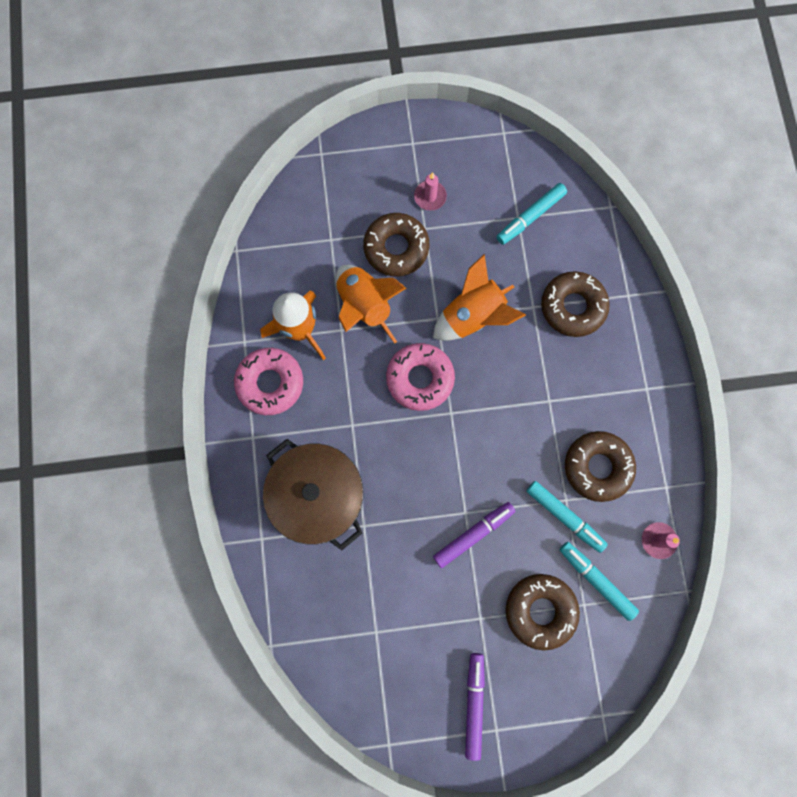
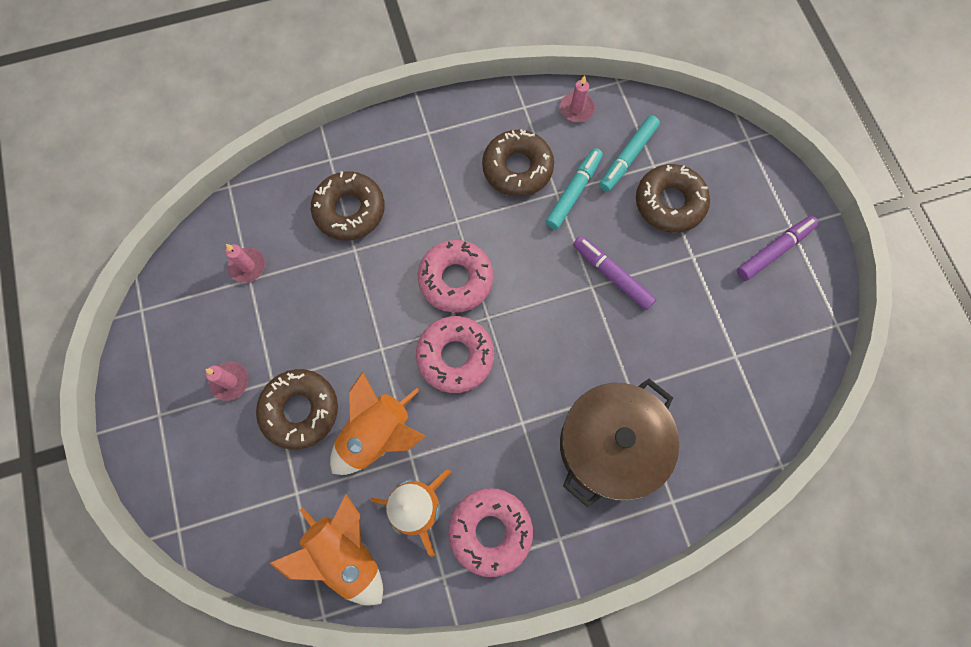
camera: 100 degrees left, 5 degrees down
orange rocket [433,254,526,341] -> orange rocket moved to [269,494,383,605]
purple marker [465,653,485,761] -> purple marker turned 150 degrees clockwise [737,216,818,281]
turquoise marker [497,183,567,245] -> pink candle [226,244,265,283]
none -> pink donut [418,240,493,313]

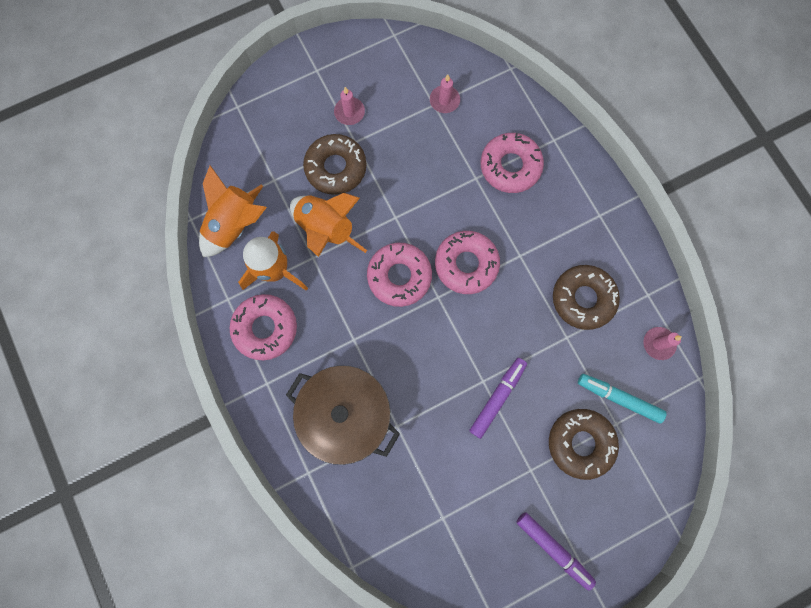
camera: 80 degrees right, 5 degrees up
brown donut [311,171,385,241] -> pink donut [481,133,544,193]
turquoise marker [545,148,603,230] -> none

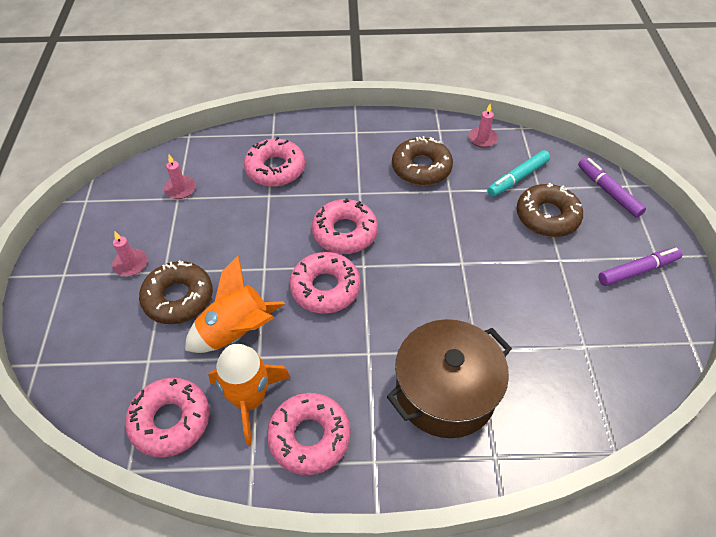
camera: 65 degrees left, 25 degrees down
orange rocket [199,165,267,257] -> pink donut [125,378,209,458]
purple marker [469,358,527,439] -> purple marker moved to [578,158,646,218]

